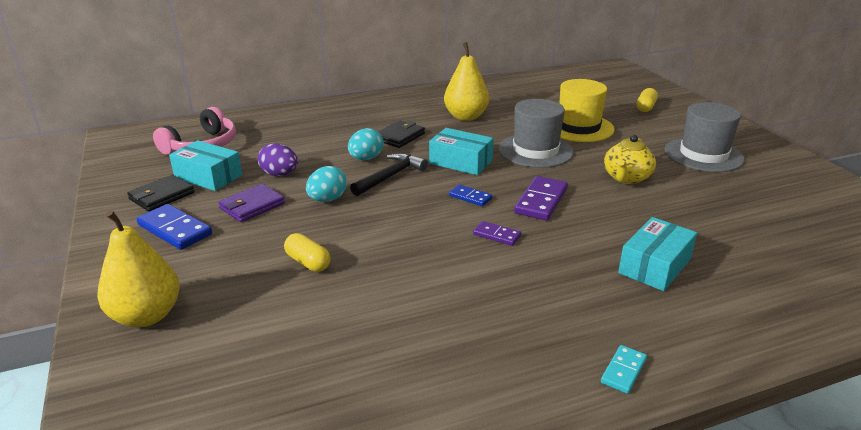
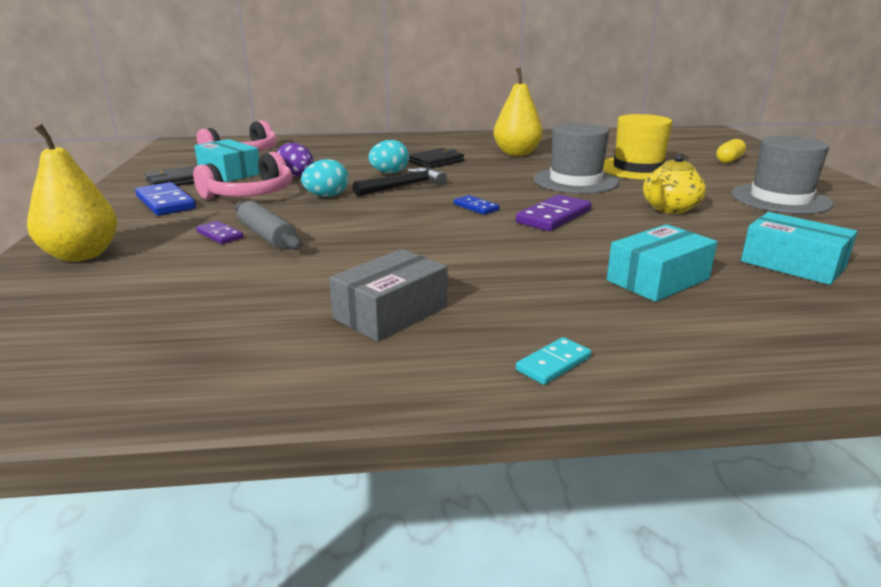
camera: 15 degrees right, 5 degrees down
purple wallet [218,184,285,222] -> pink headphones [193,152,293,199]
yellow capsule [284,233,331,272] -> grey rolling pin [235,201,302,250]
turquoise box [429,128,494,175] -> turquoise box moved to [741,212,857,285]
purple domino [473,221,521,246] -> purple domino moved to [196,221,243,244]
none -> grey box [329,249,447,342]

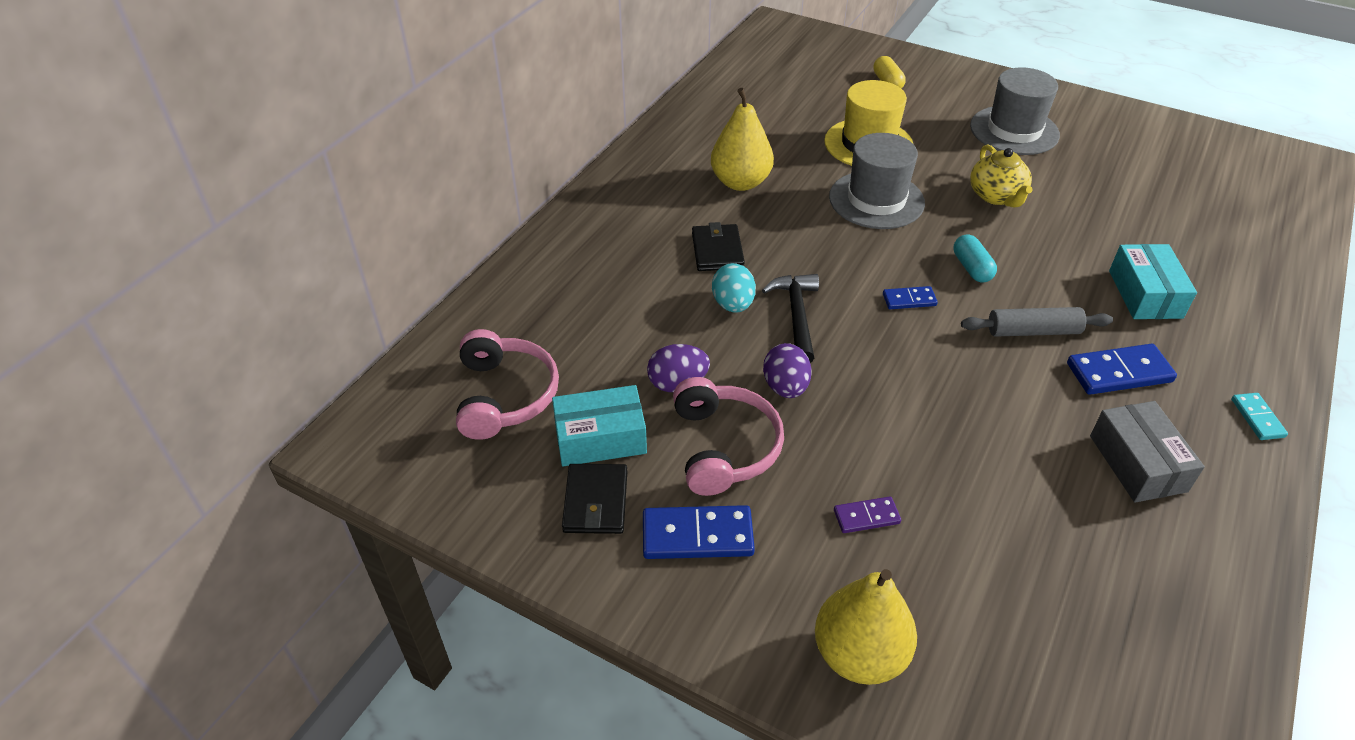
camera: 55 degrees left, 20 degrees up
grey rolling pin [235,201,302,250] -> grey rolling pin moved to [961,307,1113,337]
turquoise egg [301,159,349,197] -> purple egg [763,343,811,398]
purple domino [516,194,592,231] -> turquoise capsule [953,234,997,283]
turquoise box [741,212,857,285] -> none
none -> blue domino [1067,344,1177,395]

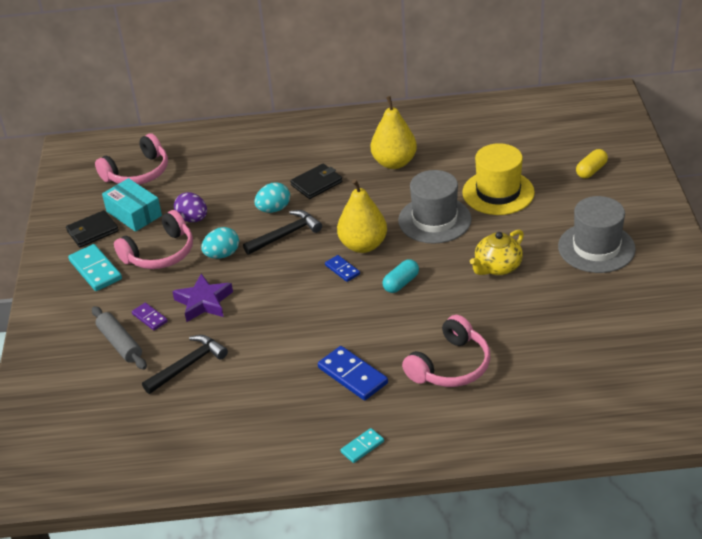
camera: 60 degrees right, 5 degrees down
blue domino [643,505,755,559] -> turquoise domino [68,244,122,291]
purple egg [763,343,811,398] -> turquoise egg [201,227,239,259]
yellow pear [815,569,917,685] -> yellow pear moved to [337,179,387,253]
grey rolling pin [961,307,1113,337] -> grey rolling pin moved to [92,306,147,370]
grey box [1090,401,1205,503] -> none
turquoise box [1109,244,1197,319] -> pink headphones [402,315,490,387]
none -> black hammer [142,335,228,394]
none -> purple star [172,274,233,322]

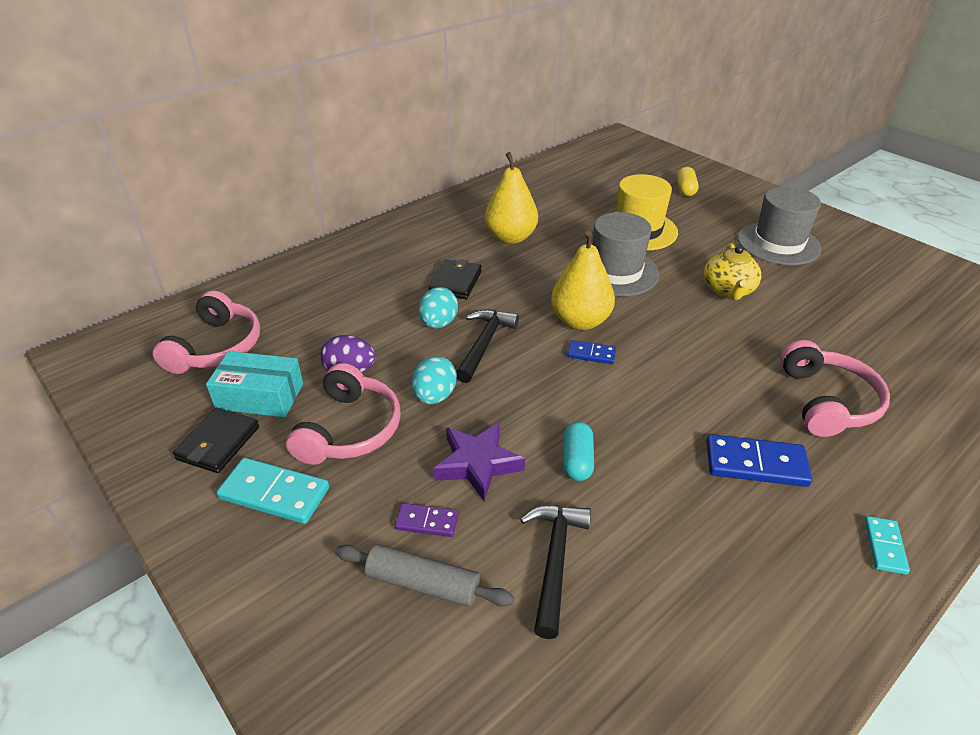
camera: 40 degrees left, 0 degrees up
turquoise capsule [383,259,419,293] -> turquoise capsule moved to [563,422,594,481]

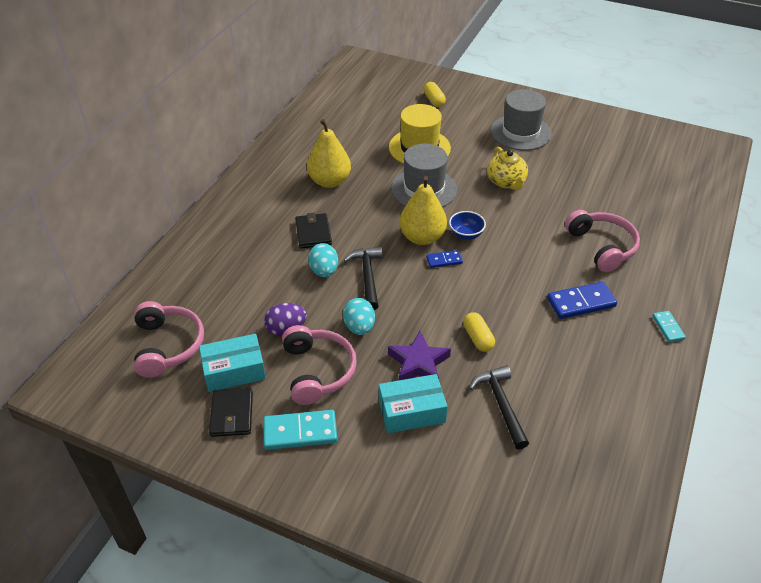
camera: 25 degrees left, 5 degrees up
grey rolling pin [335,544,514,607] -> none
purple domino [395,503,458,537] -> turquoise box [379,374,448,433]
turquoise capsule [563,422,594,481] -> yellow capsule [463,312,495,352]
none -> blue bowl [449,211,486,240]

